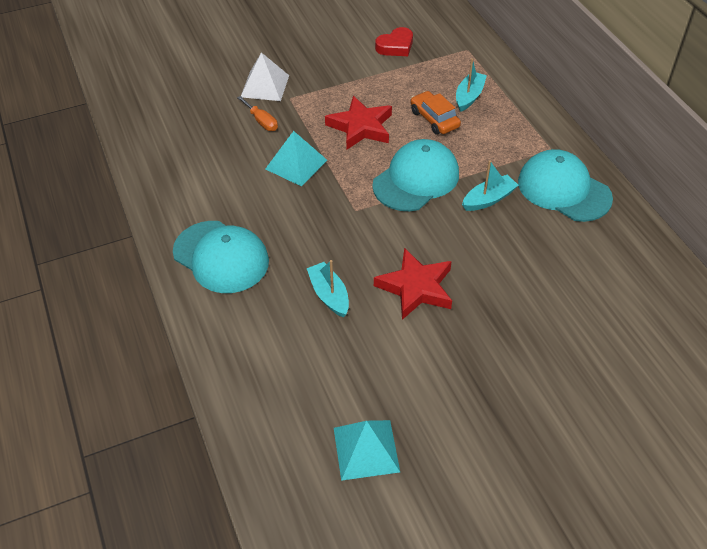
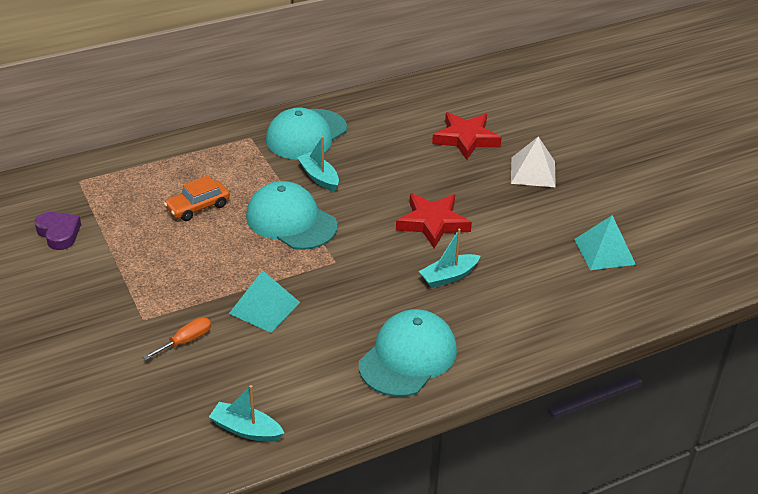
camera: 95 degrees left, 10 degrees down
white pyramid [241,52,289,101] -> white pyramid moved to [511,137,556,187]
red star [325,96,392,149] -> red star moved to [432,112,502,160]
red heart [375,27,413,56] -> purple heart [35,212,81,250]
turquoise boat [456,58,487,112] -> turquoise boat moved to [209,385,284,442]

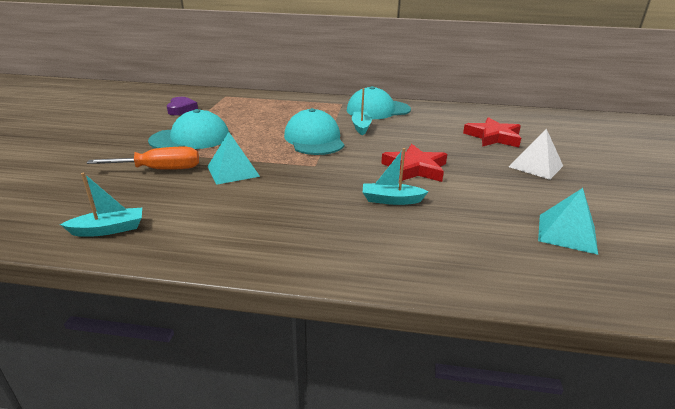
camera: 35 degrees right, 10 degrees down
orange screwdriver [143,317,211,360] -> orange screwdriver [87,147,199,170], size x1.67
orange car [164,176,230,221] -> none
turquoise boat [209,385,284,442] -> turquoise boat turned 105 degrees clockwise [60,173,142,237]
turquoise cap [359,309,457,397] -> turquoise cap moved to [148,109,229,149]

